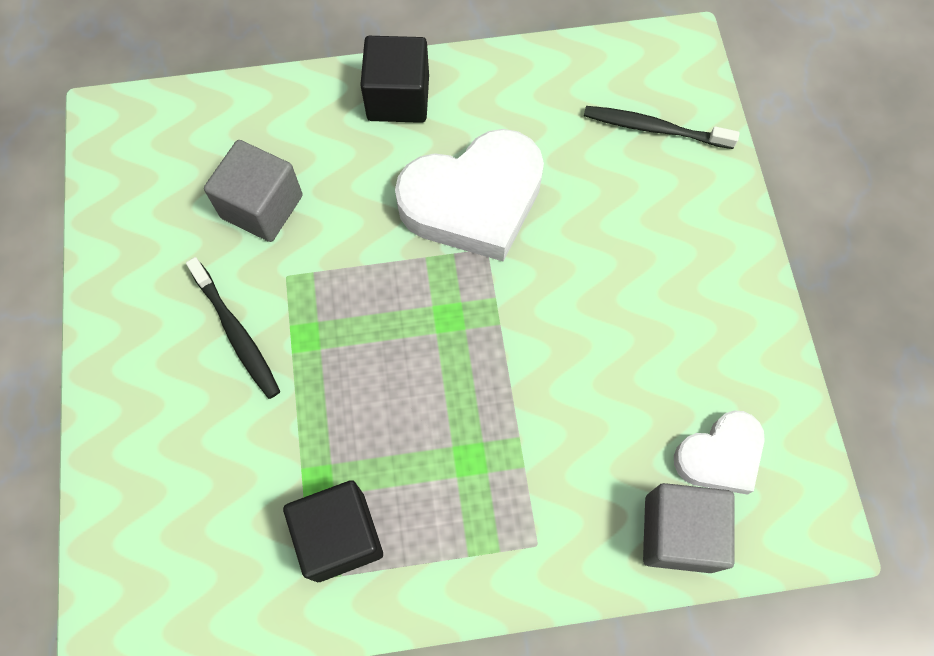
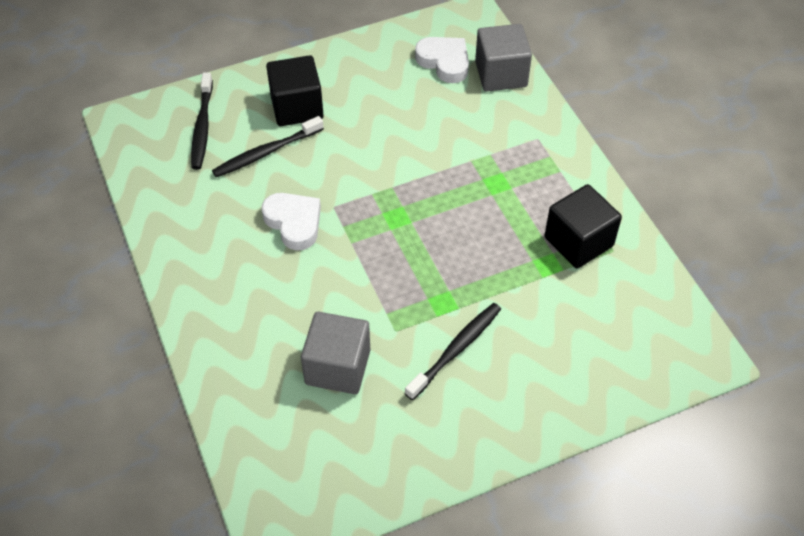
camera: 105 degrees left, 15 degrees down
black cube [360,36,429,123] -> black cube moved to [266,55,324,126]
white heart [395,129,544,261] -> white heart [262,193,321,250], size x0.56
none -> black toothbrush [212,116,324,177]

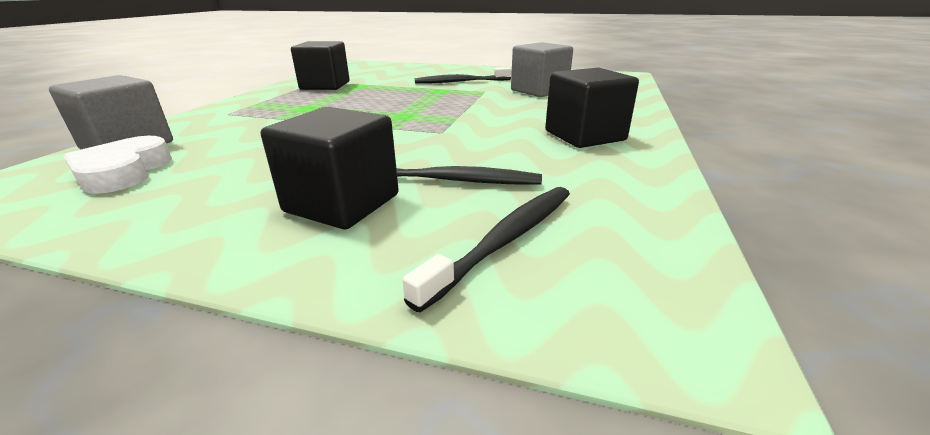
camera: 140 degrees left, 25 degrees down
white heart [262,193,321,250] -> none
none -> black cube [545,67,639,148]

